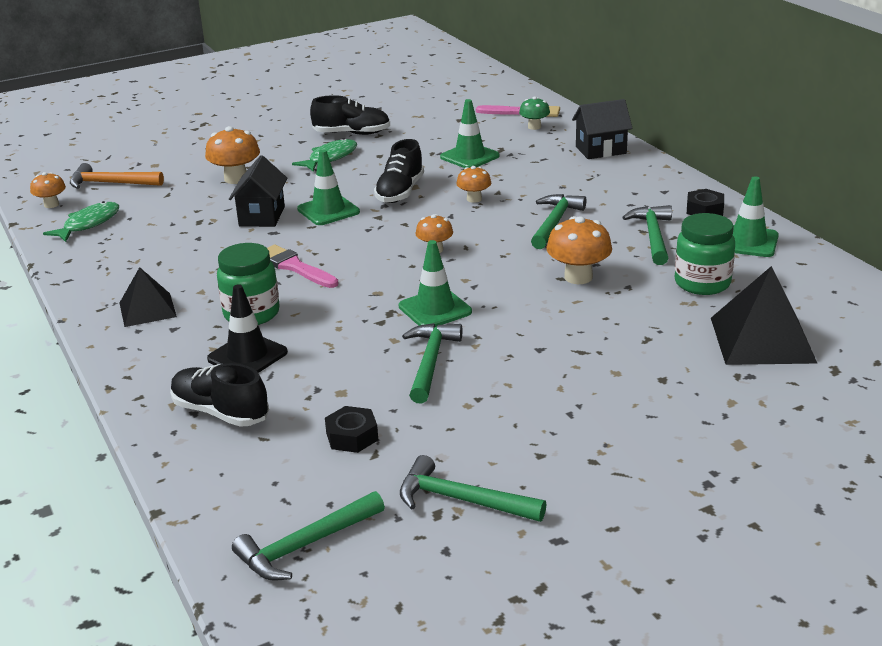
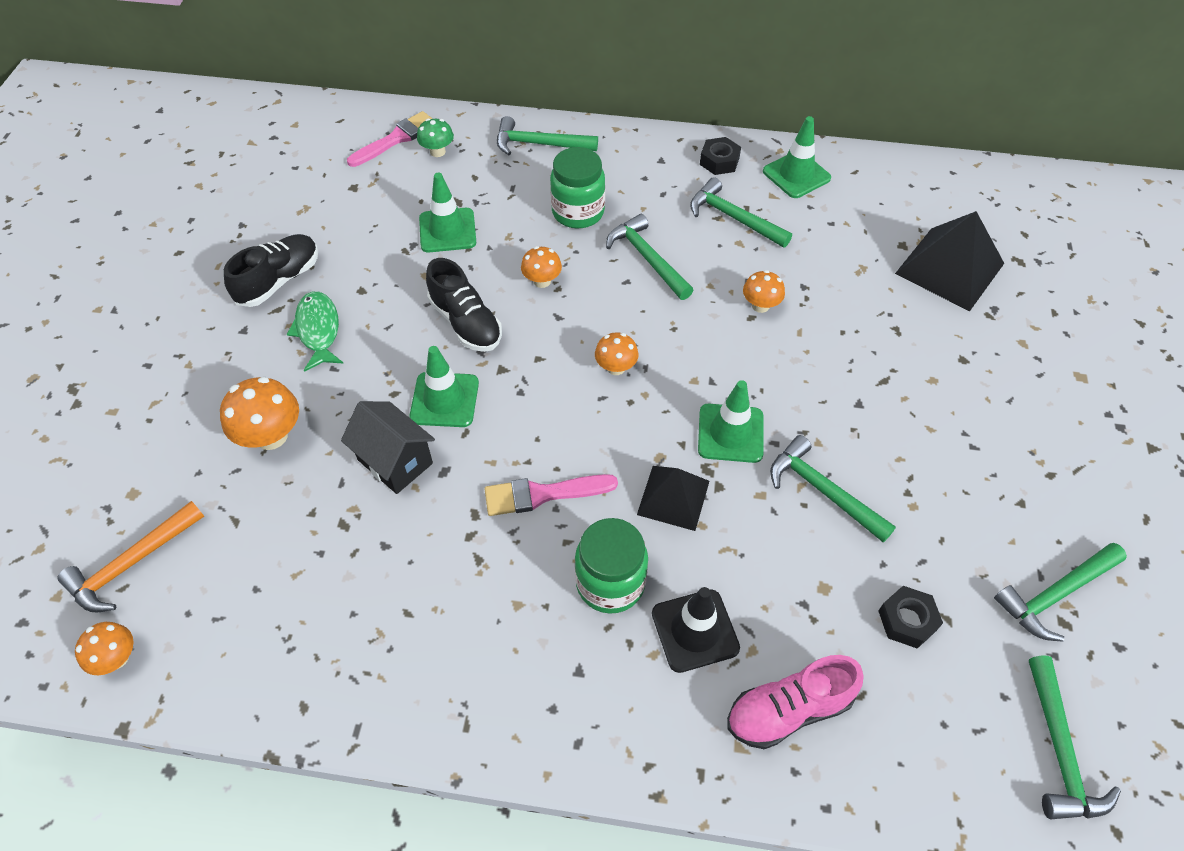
camera: 55 degrees left, 25 degrees up
green fish [43,201,119,242] -> none
black pyramid [120,267,177,327] -> black pyramid moved to [637,466,709,531]
black shoe [170,363,269,427] -> pink shoe [727,655,864,749]
orange mushroom [546,216,612,284] -> orange mushroom [743,270,785,313], size x0.61
black house [572,99,632,159] -> green hammer [497,116,598,155]
green jar [675,213,735,295] -> green jar moved to [550,147,605,228]

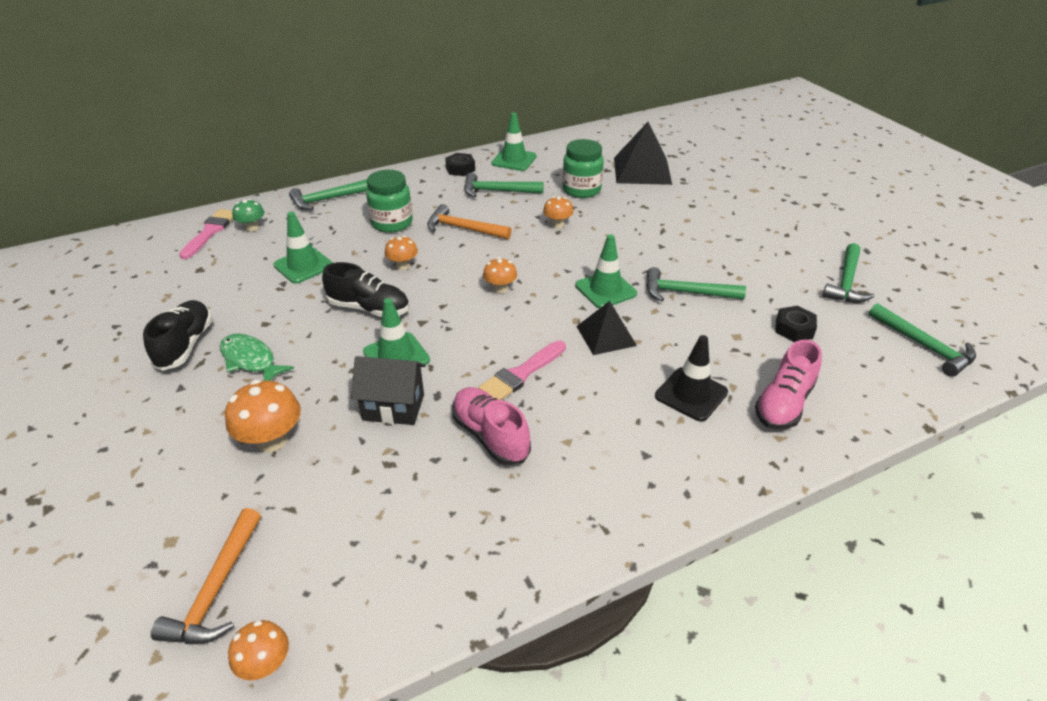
camera: 35 degrees left, 15 degrees down
green jar [575,518,648,614] -> green jar moved to [562,139,604,198]
green hammer [606,214,693,300] -> orange hammer [427,204,512,239]
none -> pink shoe [452,387,531,465]

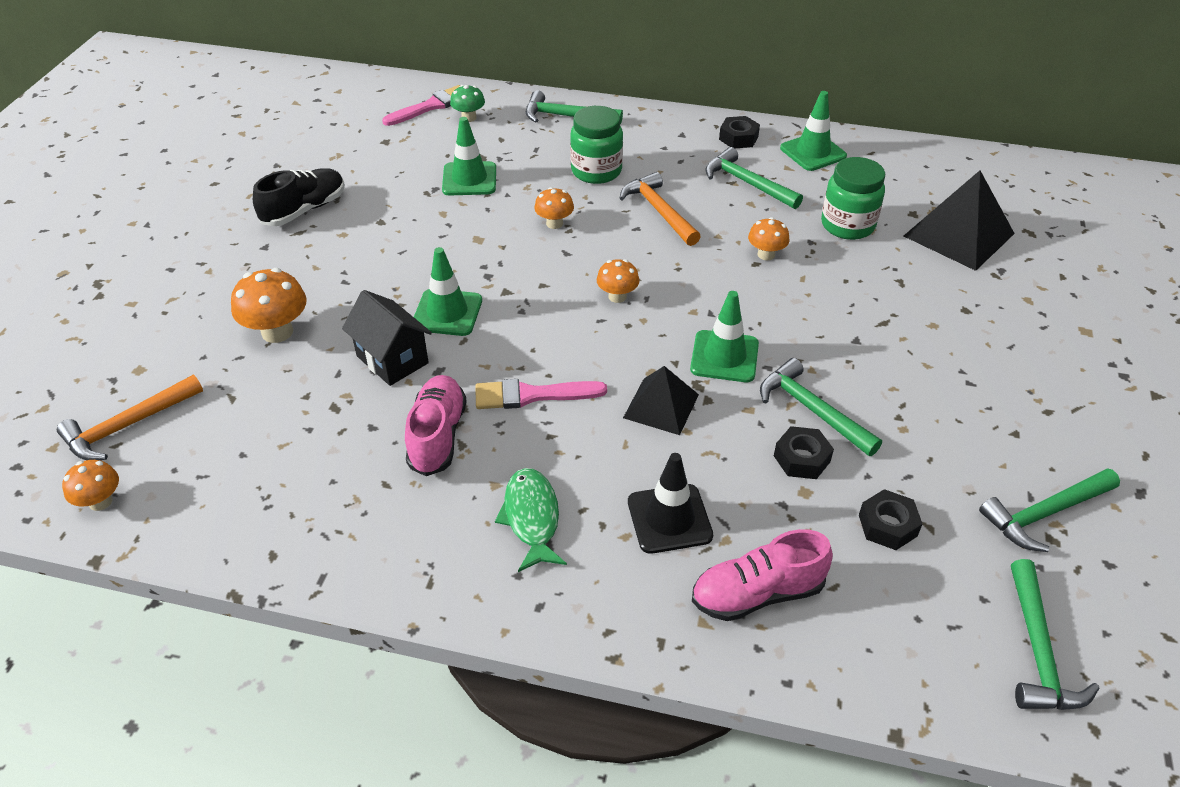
camera: 40 degrees right, 5 degrees up
green fish [220,334,294,381] -> green fish moved to [495,468,567,572]
black shoe [322,262,409,317] -> none
none -> black nut [774,426,834,479]

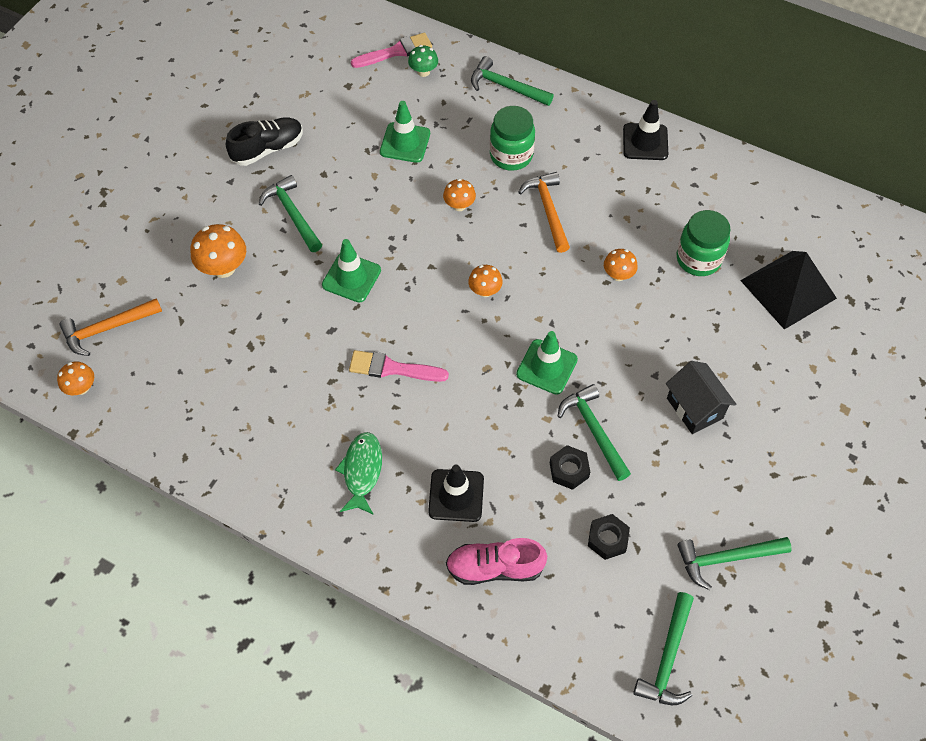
camera: 15 degrees right, 15 degrees up
black house [342,290,432,386] -> black house moved to [666,361,736,434]
pink shoe [405,375,467,476] -> none
black pyramid [623,366,699,435] -> none
green hammer [705,147,803,209] -> green hammer moved to [259,175,322,252]
black nut [719,116,760,148] -> black traffic cone [623,100,668,160]
green traffic cone [780,91,847,171] -> none

